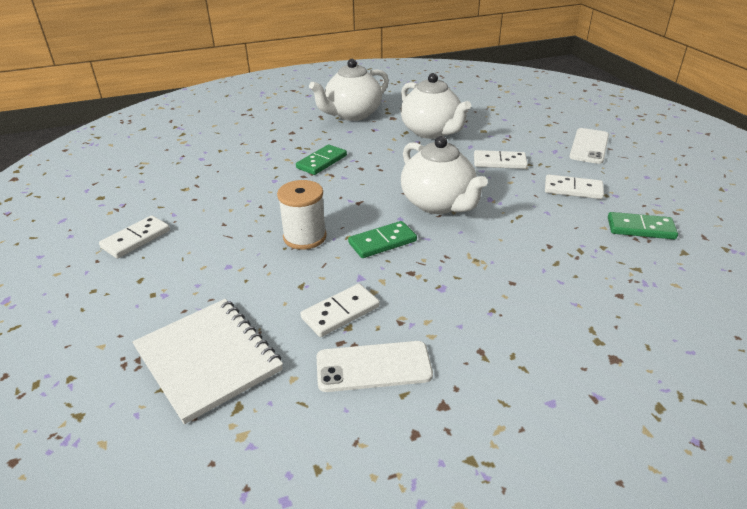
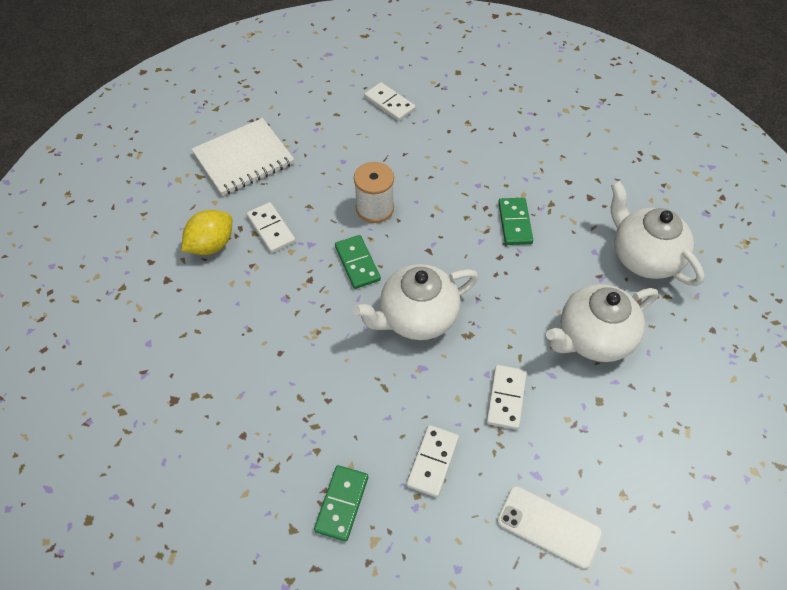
camera: 95 degrees right, 20 degrees up
green domino [296,145,347,175] -> green domino turned 45 degrees clockwise [498,198,533,245]
white phone [316,341,433,392] -> yellow lemon [181,210,232,255]

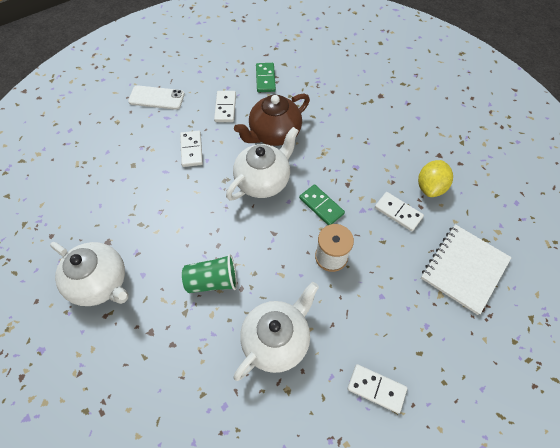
camera: 160 degrees right, 5 degrees up
green domino [498,198,533,245] -> green cup [182,254,237,293]
white teapot [546,284,658,362] -> white teapot moved to [234,282,319,381]
none -> brown teapot [234,94,310,146]

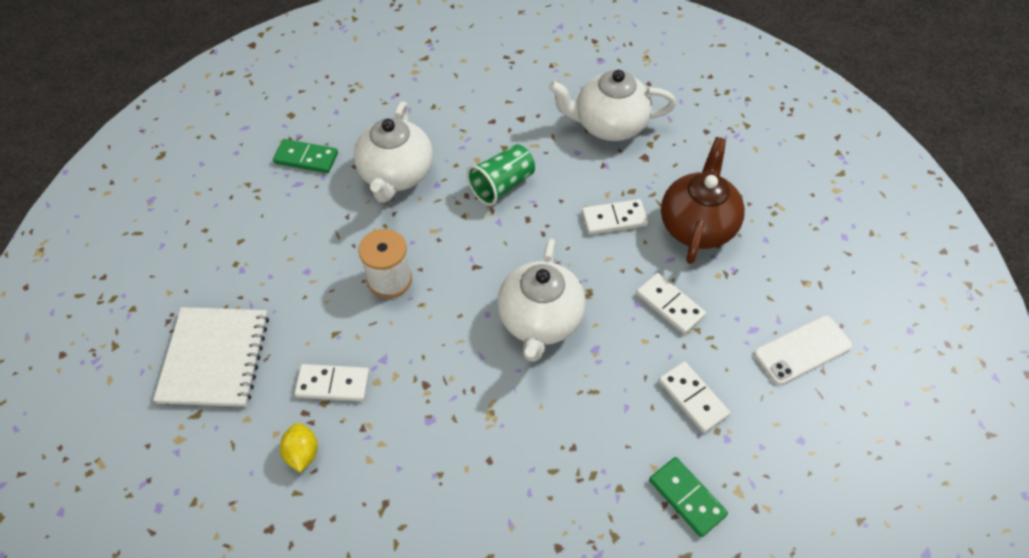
camera: 145 degrees right, 5 degrees down
brown teapot [234,94,310,146] -> brown teapot moved to [661,137,745,264]
green domino [299,184,345,225] -> green domino moved to [273,139,338,173]
white domino [347,364,407,413] -> white domino moved to [582,199,648,235]
yellow lemon [418,160,453,197] -> yellow lemon [280,423,318,472], size x0.67

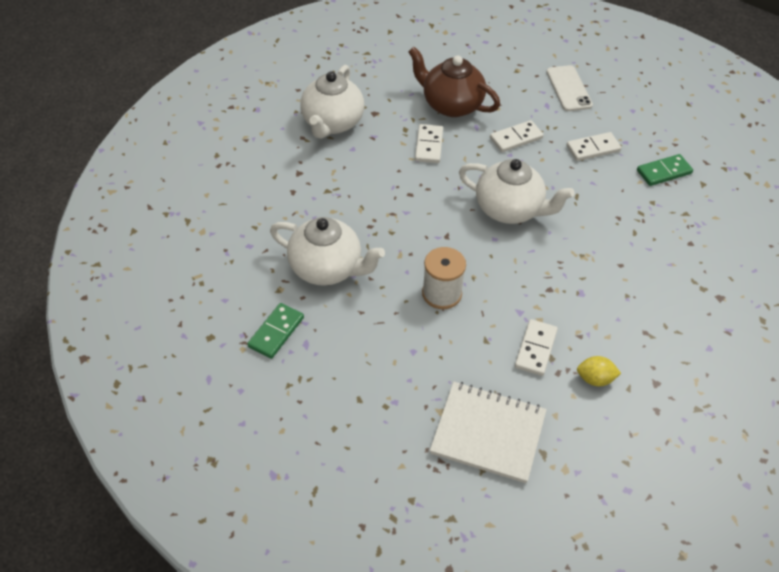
camera: 75 degrees left, 5 degrees down
green cup [467,144,535,206] -> none

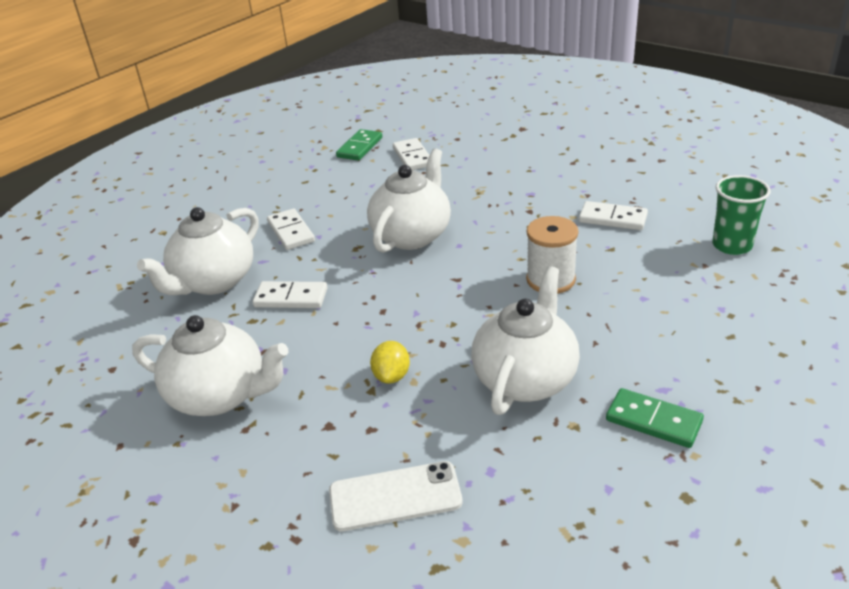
camera: 85 degrees left, 15 degrees down
brown teapot [408,47,500,117] -> white teapot [137,207,259,295]
white notebook [430,382,547,483] -> green cup [712,175,771,255]
white phone [547,65,593,111] -> white phone moved to [329,461,463,531]
white domino [567,132,622,161] -> white domino moved to [393,138,430,170]
yellow lemon [577,356,621,386] -> yellow lemon moved to [370,341,410,384]
green domino [637,154,693,186] -> green domino turned 45 degrees clockwise [336,129,382,161]

